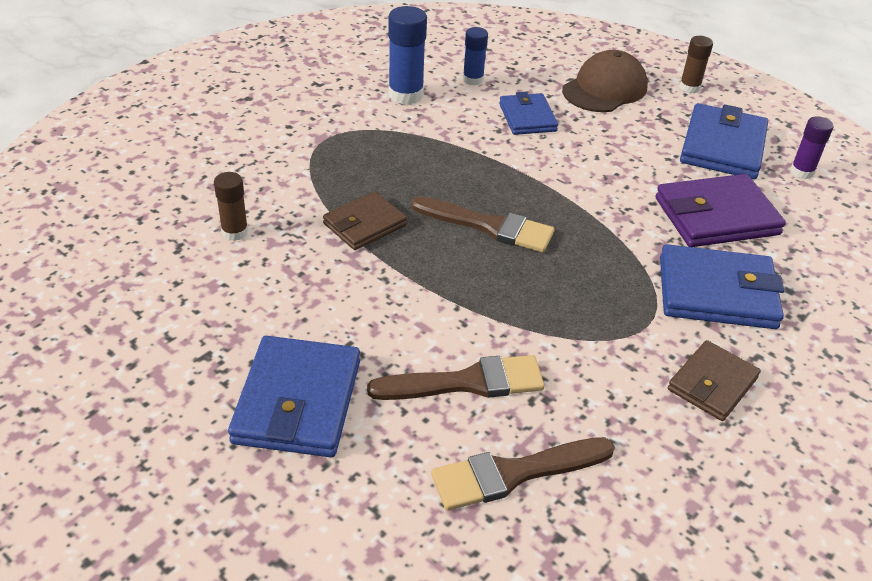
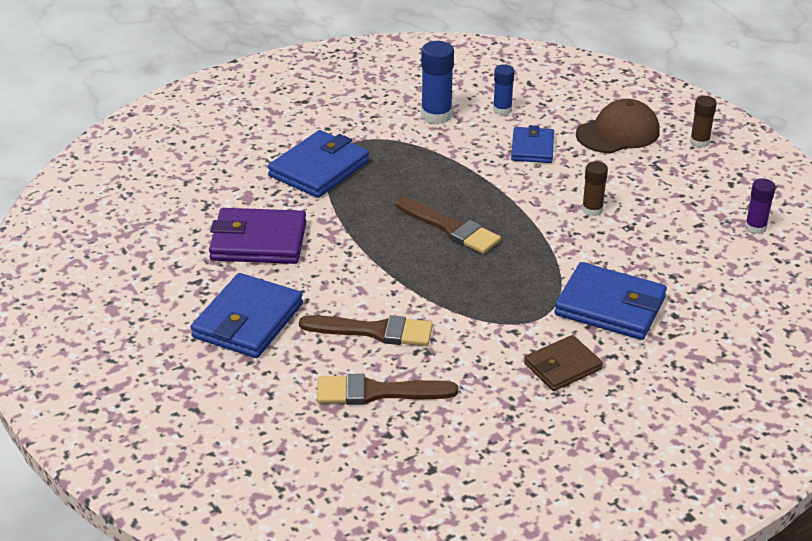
camera: 20 degrees right, 5 degrees down
brown glue stick [214,172,249,241] -> brown glue stick moved to [582,161,608,216]
brown wallet [323,191,407,250] -> none
purple wallet [656,174,786,247] -> purple wallet moved to [209,208,306,264]
blue wallet [680,103,768,179] -> blue wallet moved to [268,130,369,198]

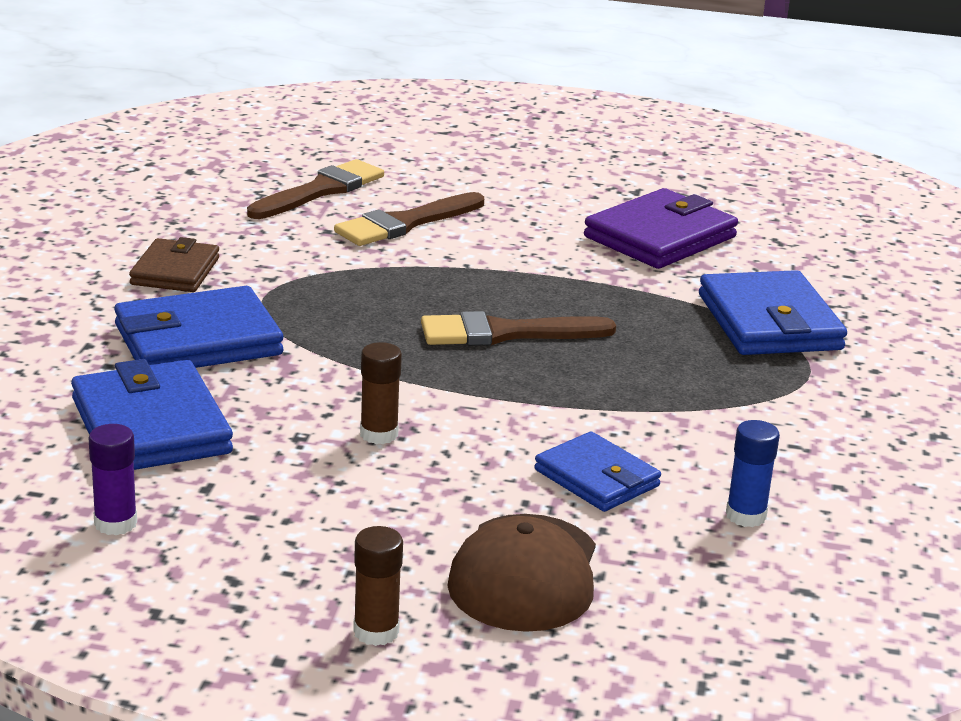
camera: 130 degrees right, 10 degrees down
blue wallet [190,273,303,358] -> blue wallet moved to [71,359,233,470]
blue glue stick [421,41,454,124] -> none

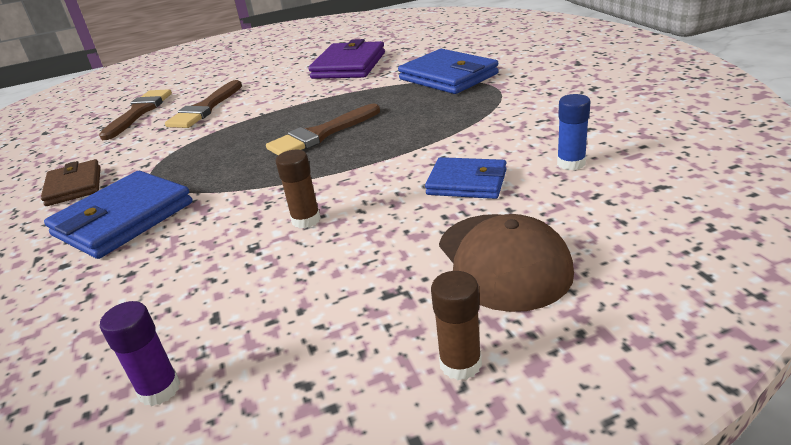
camera: 25 degrees left, 5 degrees up
blue wallet [71,359,233,470] -> none

